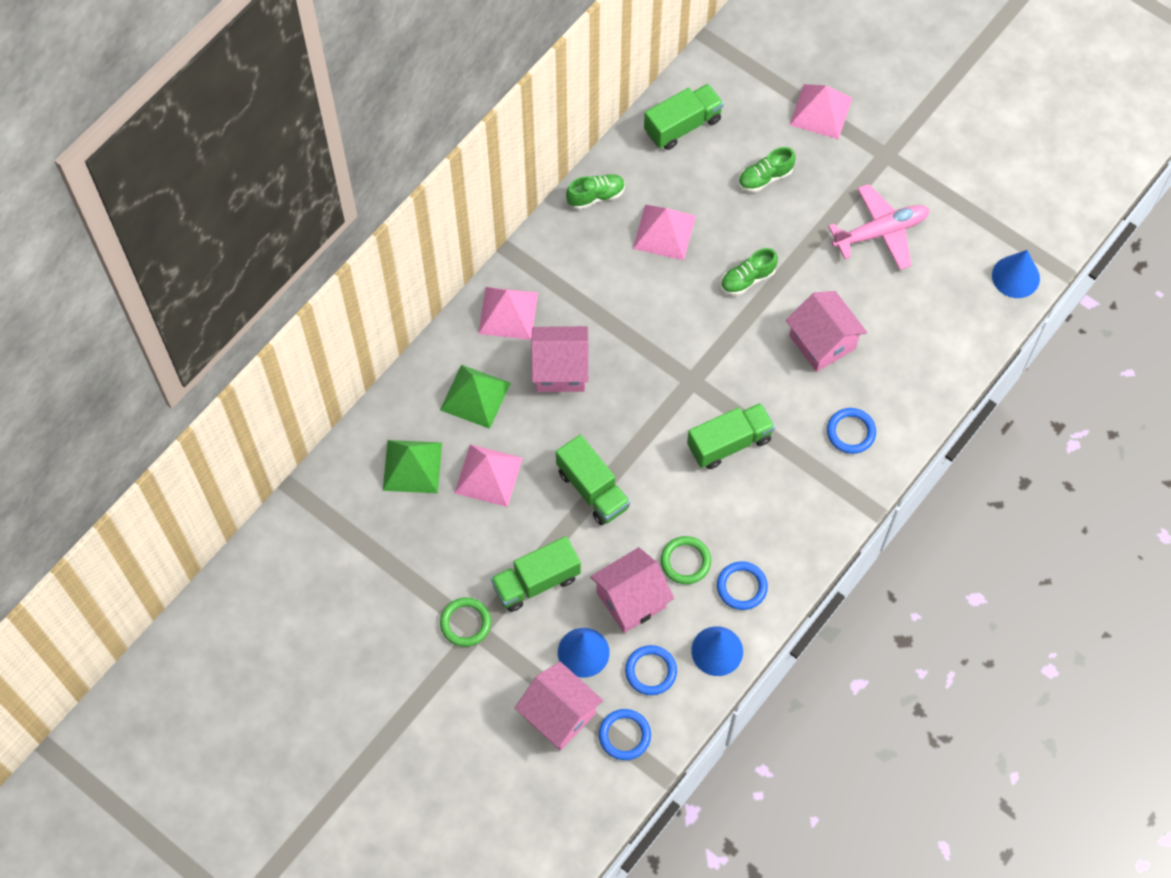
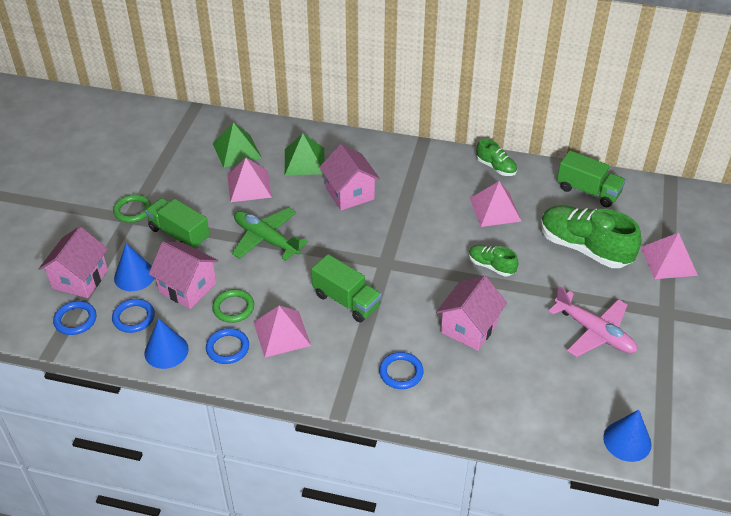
camera: 65 degrees right, 20 degrees down
pink pyramid [478,287,538,340] -> pink pyramid moved to [254,306,311,357]
green truck [556,435,630,525] -> green plane [232,208,308,261]
green shoe [738,147,796,192] -> green shoe [541,205,641,268], size x1.97

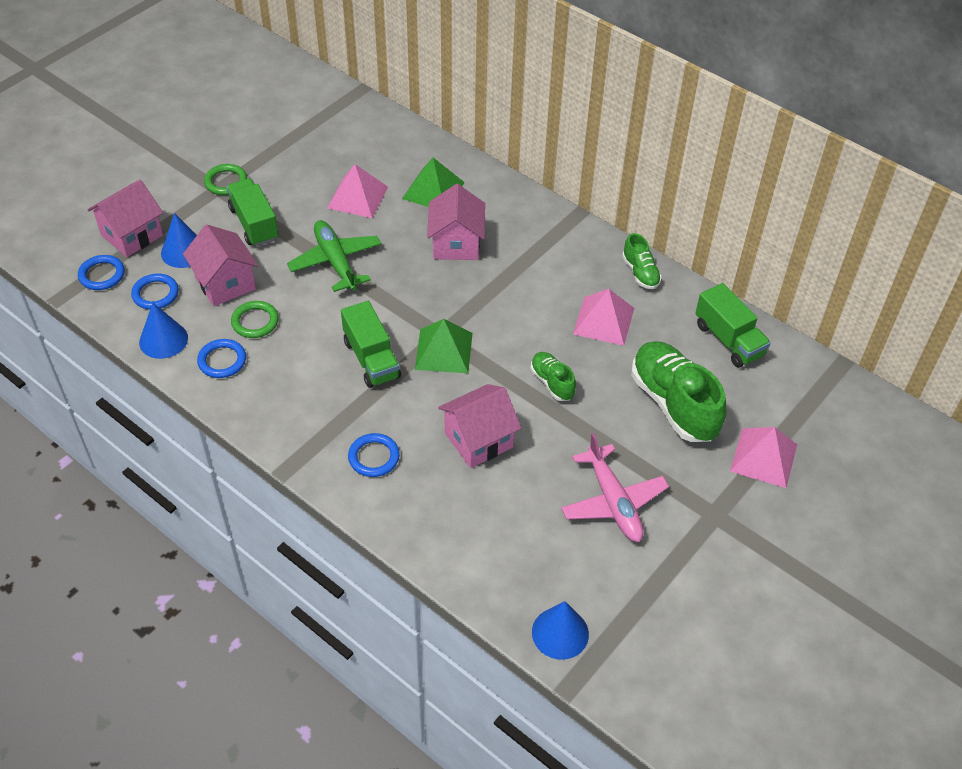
camera: 25 degrees right, 5 degrees up
green pyramid [213,122,262,168] -> green pyramid moved to [415,319,472,373]
pink pyramid [254,306,311,357] -> none

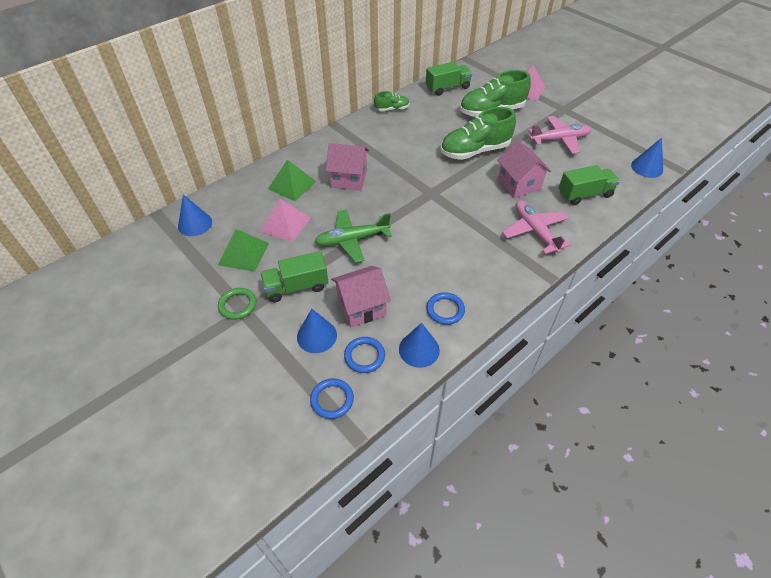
camera: 80 degrees left, 0 degrees up
pink house [87,180,163,257] -> none
green ring [231,301,279,338] -> none
green truck [341,301,401,388] -> green truck moved to [559,165,620,205]
blue ring [348,433,400,477] -> pink plane [502,200,571,254]
green pyramid [415,319,472,373] -> green pyramid moved to [218,229,269,272]
green shoe [530,352,576,401] -> green shoe [441,107,516,160], size x1.97
pink pyramid [573,289,634,346] -> none
none -> blue cone [178,194,212,236]

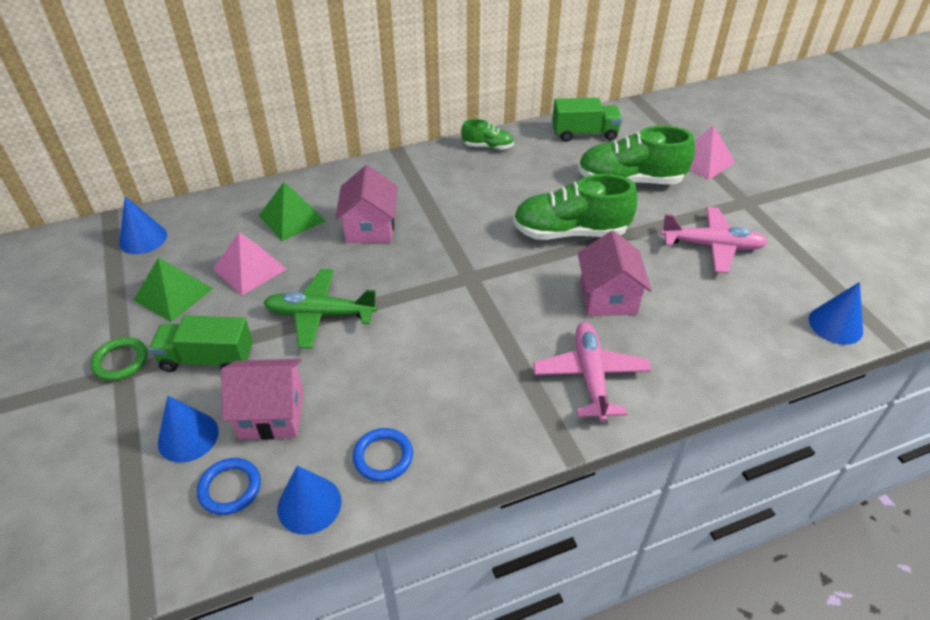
camera: 20 degrees right, 5 degrees down
blue ring [310,378,354,419] -> none
pink house [326,143,369,190] -> pink house turned 60 degrees clockwise [335,165,398,243]
green truck [559,165,620,205] -> none

